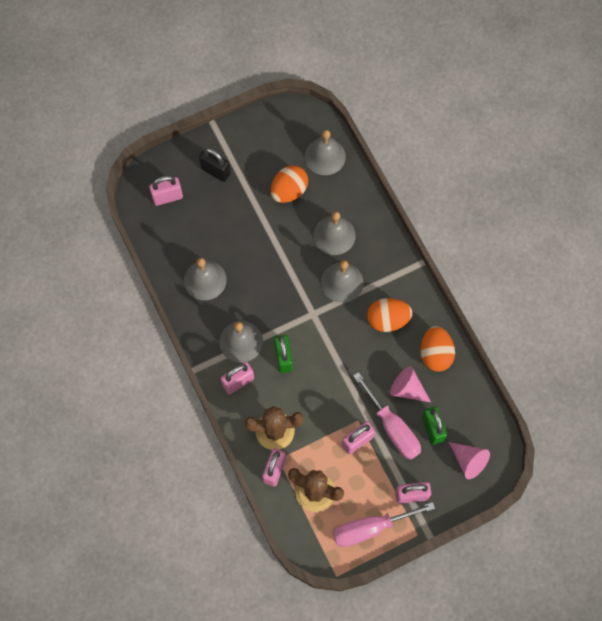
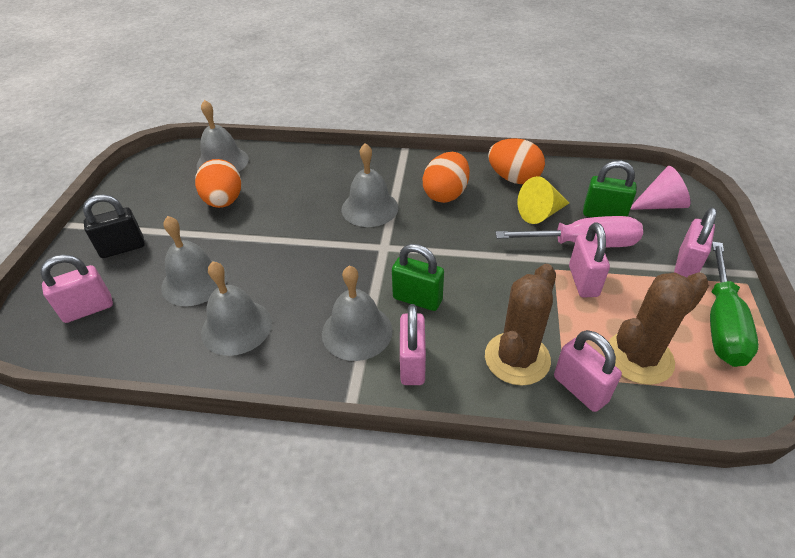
camera: 55 degrees left, 25 degrees down
pink padlock [149,176,183,206] -> pink padlock turned 45 degrees clockwise [40,255,113,323]
grey bell [313,211,356,255] -> grey bell moved to [161,216,228,306]
pink screwdriver [333,502,435,547] -> green screwdriver [710,242,759,367]
pink cone [390,366,431,402] -> yellow cone [518,176,569,224]

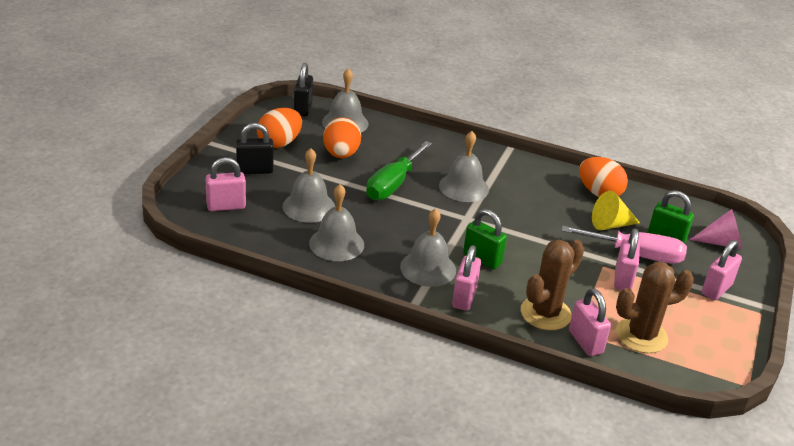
camera: 10 degrees right, 10 degrees down
orange egg [423,152,470,203] -> orange egg moved to [257,108,302,148]
green screwdriver [710,242,759,367] -> green screwdriver moved to [366,141,432,200]
none -> black padlock [294,63,313,116]

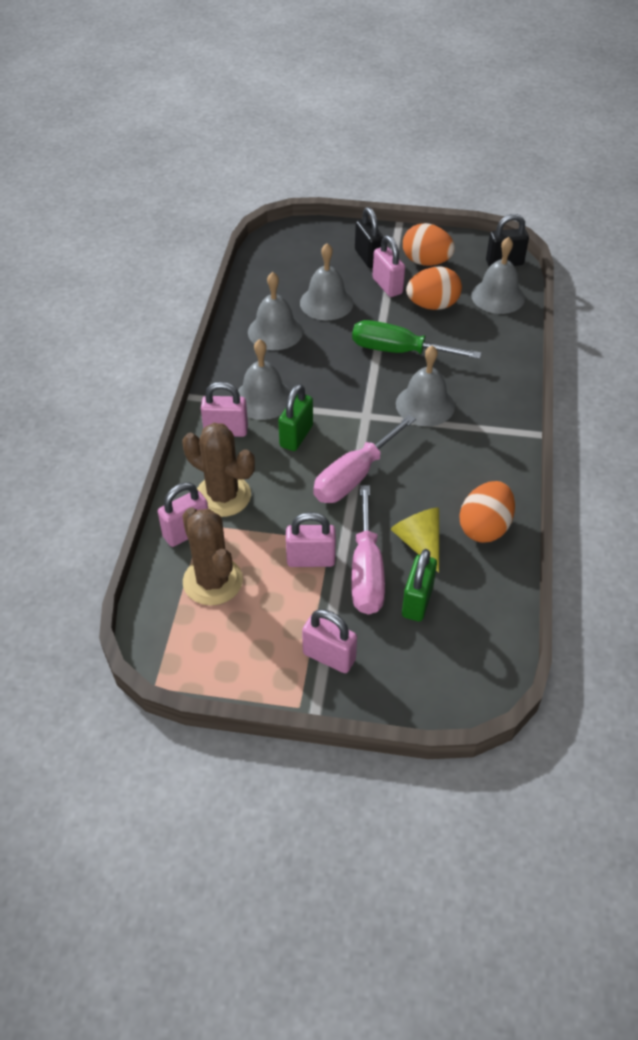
camera: 80 degrees right, 15 degrees up
pink padlock [205,157,246,211] -> pink padlock moved to [373,235,405,297]
pink cone [690,209,742,249] -> none
none -> pink screwdriver [313,415,416,503]

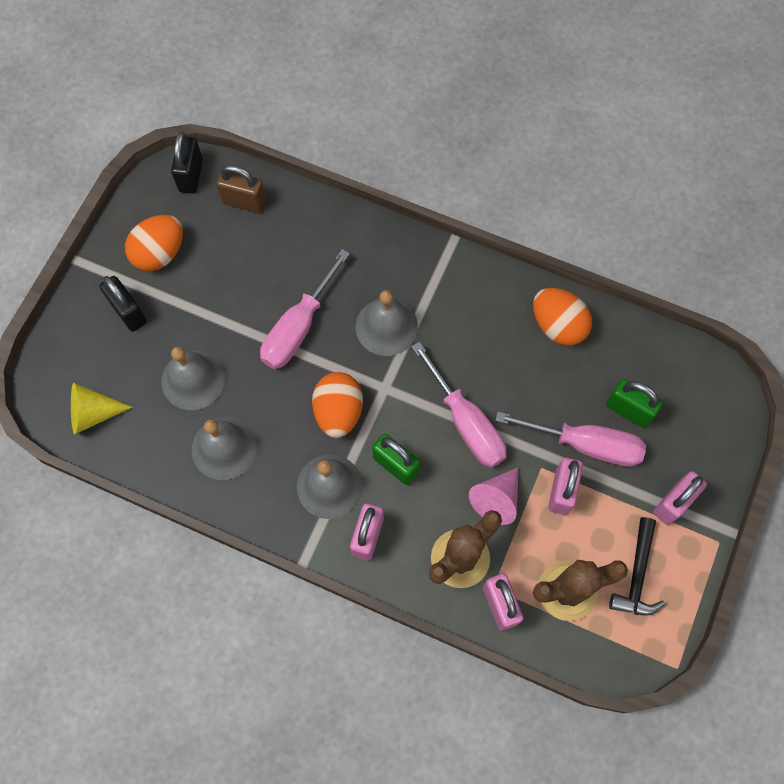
camera: 75 degrees left, 20 degrees up
green screwdriver [352,320,481,359] -> pink screwdriver [260,249,350,369]
black padlock [355,207,383,268] -> black padlock turned 60 degrees clockwise [99,276,147,332]
pink padlock [373,235,405,297] -> none
yellow cone [391,508,439,573] -> yellow cone moved to [71,383,133,434]
orange egg [406,266,462,310] -> orange egg moved to [312,372,363,438]
grey bell [471,237,525,314] -> brown padlock [216,165,266,213]
none -> pink cone [469,467,519,525]
none -> black hammer [609,517,665,616]

